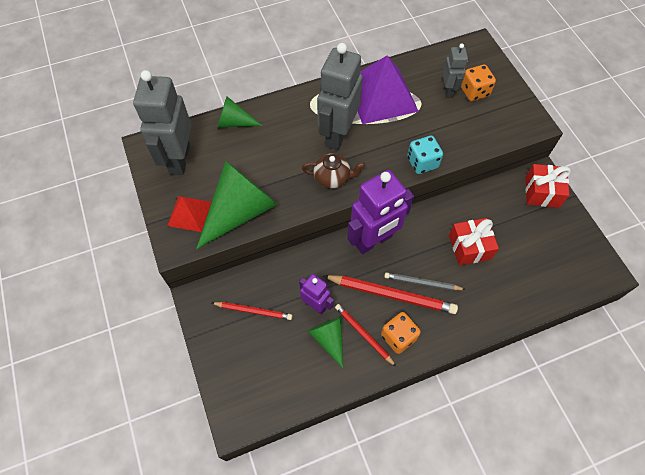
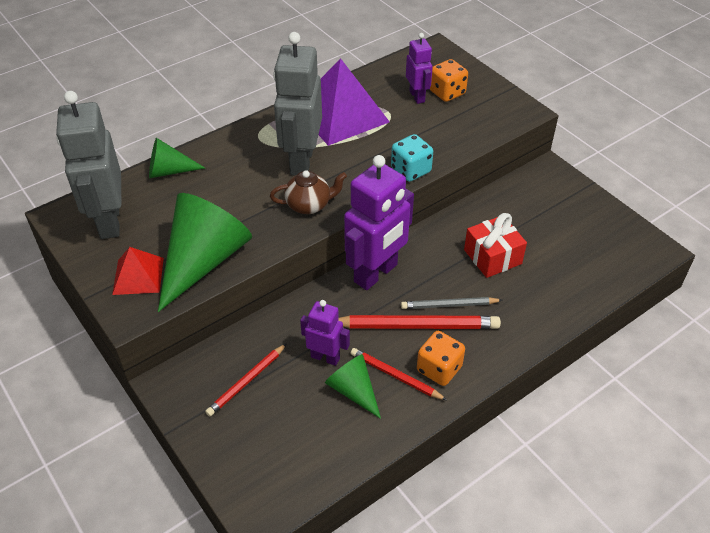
camera: 15 degrees left, 15 degrees down
red pencil [212,302,292,320] -> red pencil turned 135 degrees clockwise [205,343,287,416]
grey robot [443,44,468,98] -> purple robot [406,33,433,104]
red gift [525,164,571,208] -> none

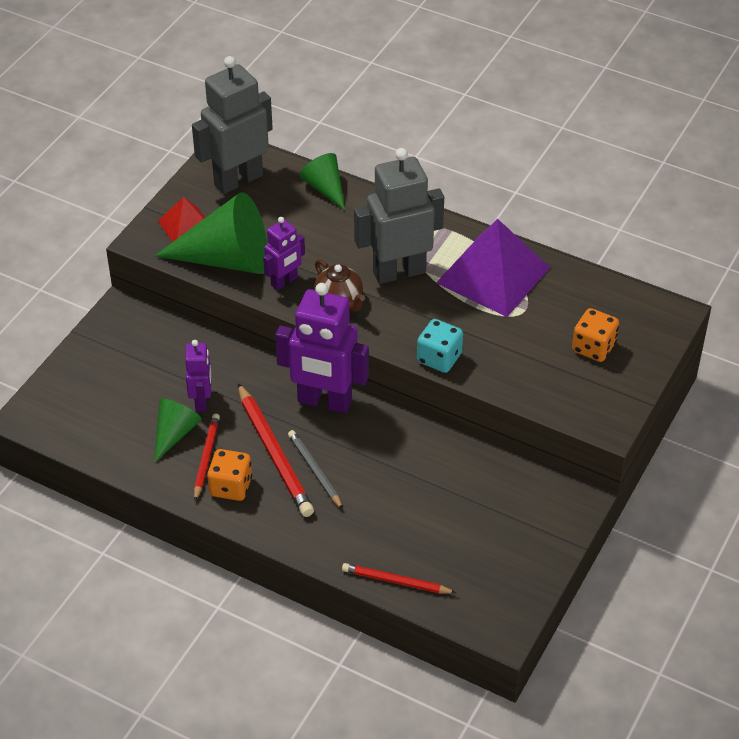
camera: 65 degrees right, 0 degrees up
red pencil [205,343,287,416] -> red pencil moved to [342,563,456,594]
purple robot [406,33,433,104] -> purple robot moved to [263,217,305,290]
red gift [464,213,527,278] -> none

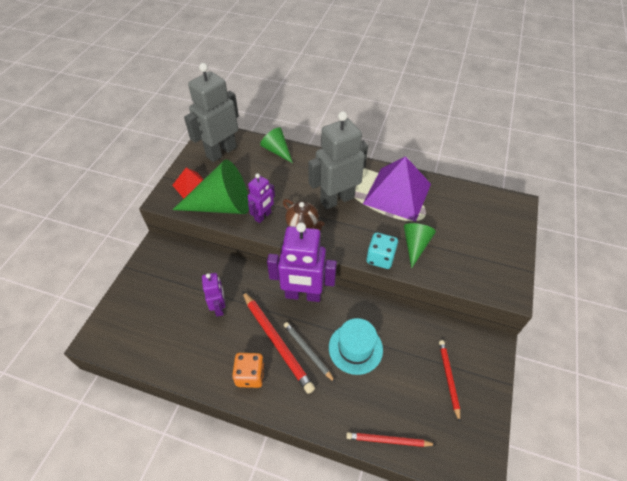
camera: 10 degrees left, 5 degrees up
green cone [154,398,202,463] -> green cone moved to [404,223,436,268]
red pencil [194,413,220,501] -> red pencil moved to [439,340,460,422]
orange dice [572,308,619,362] -> none
none -> turquoise hat [329,318,383,375]

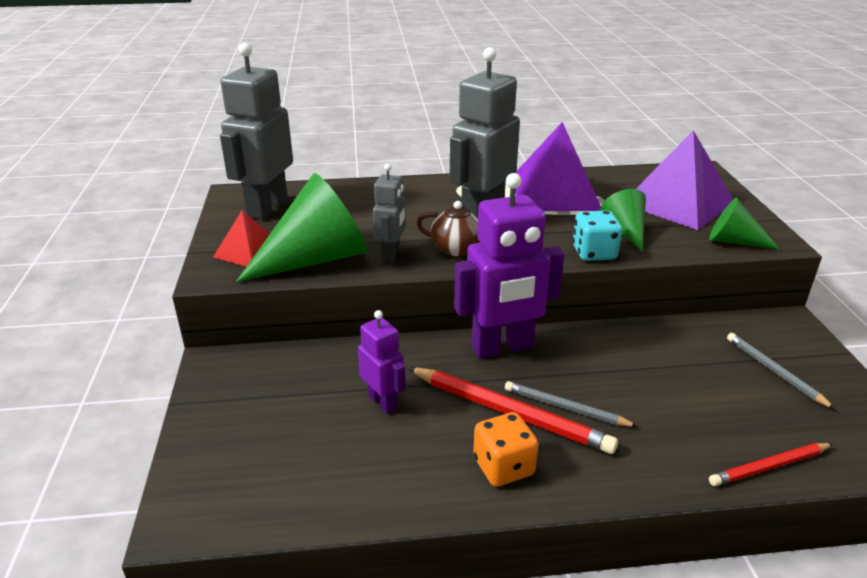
camera: 25 degrees left, 20 degrees down
purple robot [247,174,275,223] -> grey robot [373,164,406,262]
green cone [260,127,293,163] -> green cone moved to [709,198,780,250]
turquoise hat [329,318,383,375] -> none
red pencil [439,340,460,422] -> grey pencil [727,333,836,410]
none -> purple pyramid [636,130,733,230]

